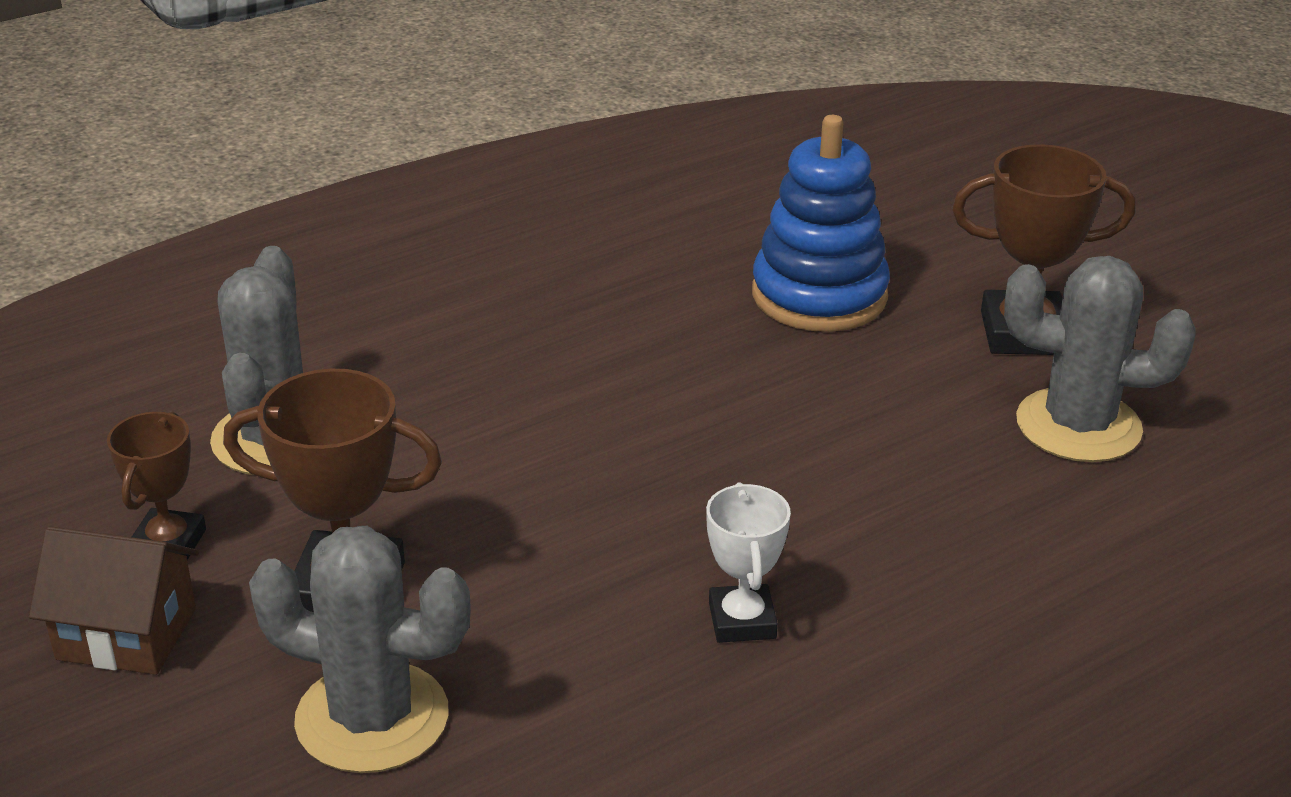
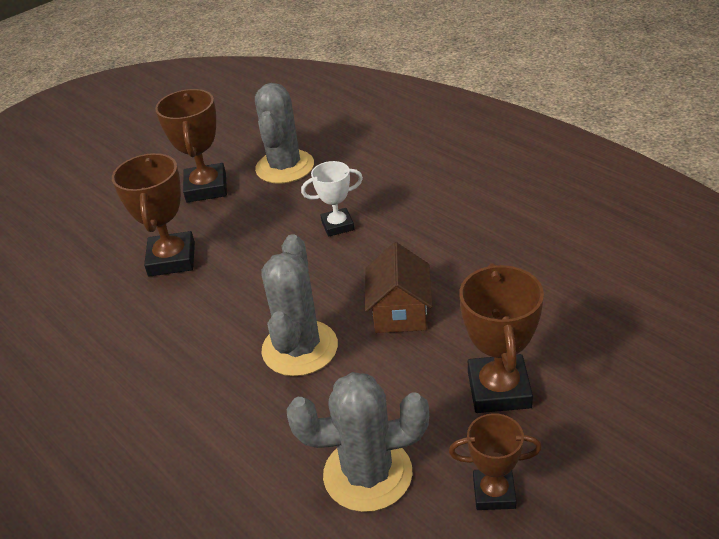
camera: 95 degrees left, 5 degrees up
brown house [29,526,199,675] -> brown house moved to [365,242,433,333]
grey cactus [249,526,471,773] -> grey cactus moved to [261,234,338,376]
white trophy [706,482,791,643] -> white trophy moved to [301,161,363,237]
blue stacking toy [752,115,890,332] -> brown trophy [112,153,195,277]

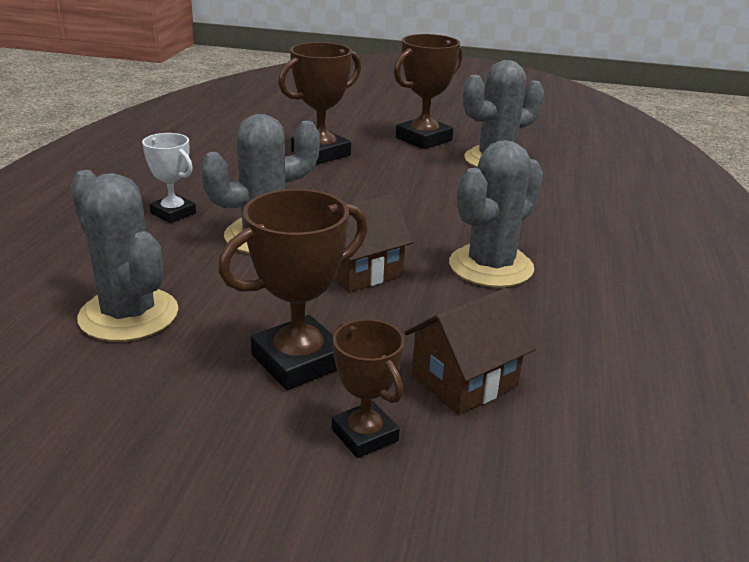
camera: 50 degrees right, 10 degrees down
white trophy [301,161,363,237] -> white trophy moved to [142,133,196,223]
brown trophy [449,413,542,510] -> brown trophy moved to [332,319,405,458]
none -> brown house [404,288,536,415]
none -> grey cactus [449,140,543,287]

